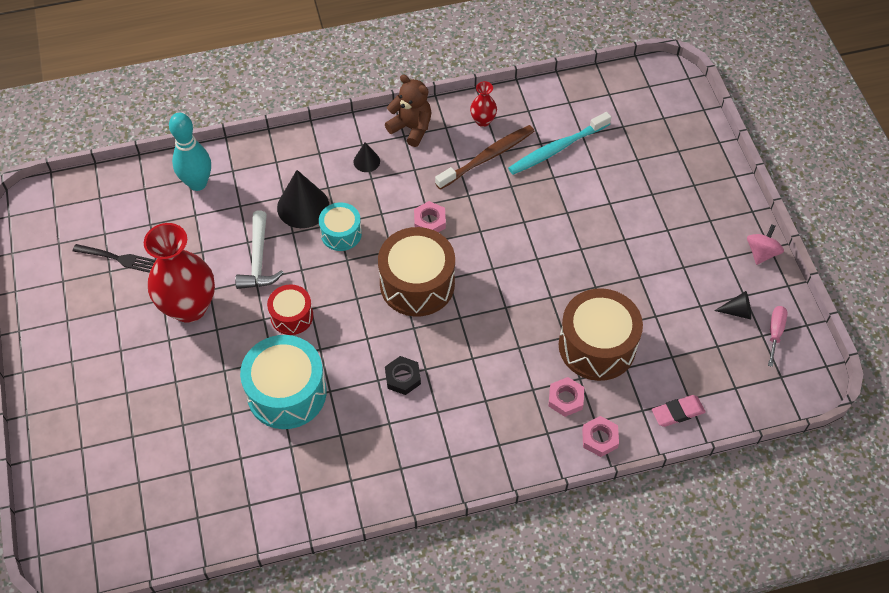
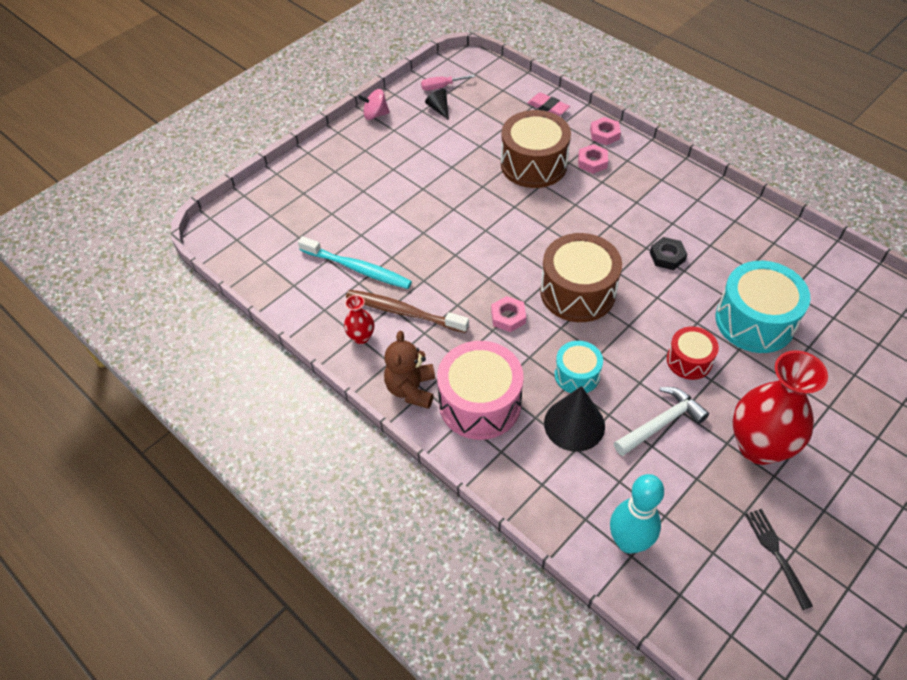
camera: 120 degrees left, 5 degrees down
black cone [353,142,380,172] -> pink drum [437,341,524,440]

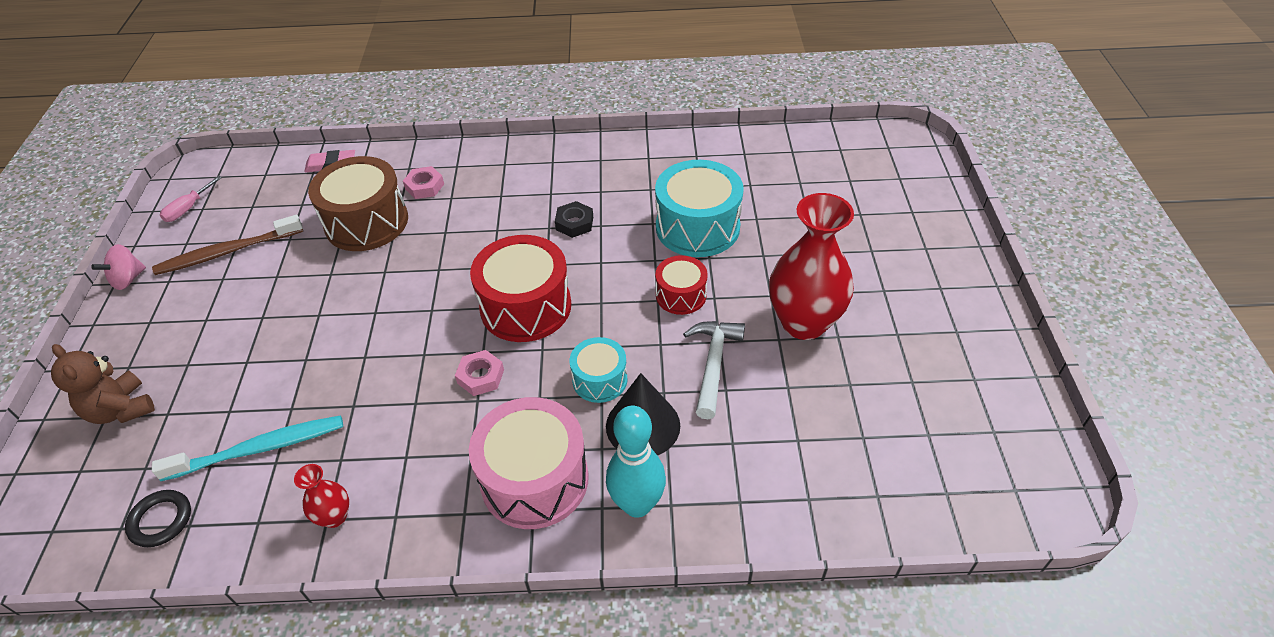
camera: 45 degrees left, 5 degrees down
brown toothbrush [346,290,469,333] -> brown toothbrush moved to [152,215,303,275]
brown teddy bear [384,331,435,409] -> brown teddy bear moved to [51,344,155,424]
black cone [425,89,449,120] -> none
brown drum [540,233,622,322] -> red drum [470,235,571,342]
pink nut [590,117,621,145] -> none
turquoise bowling pin [610,474,664,554] -> turquoise bowling pin moved to [606,405,666,518]
black fork [745,509,813,610] -> none
none -> black ring [125,490,191,547]

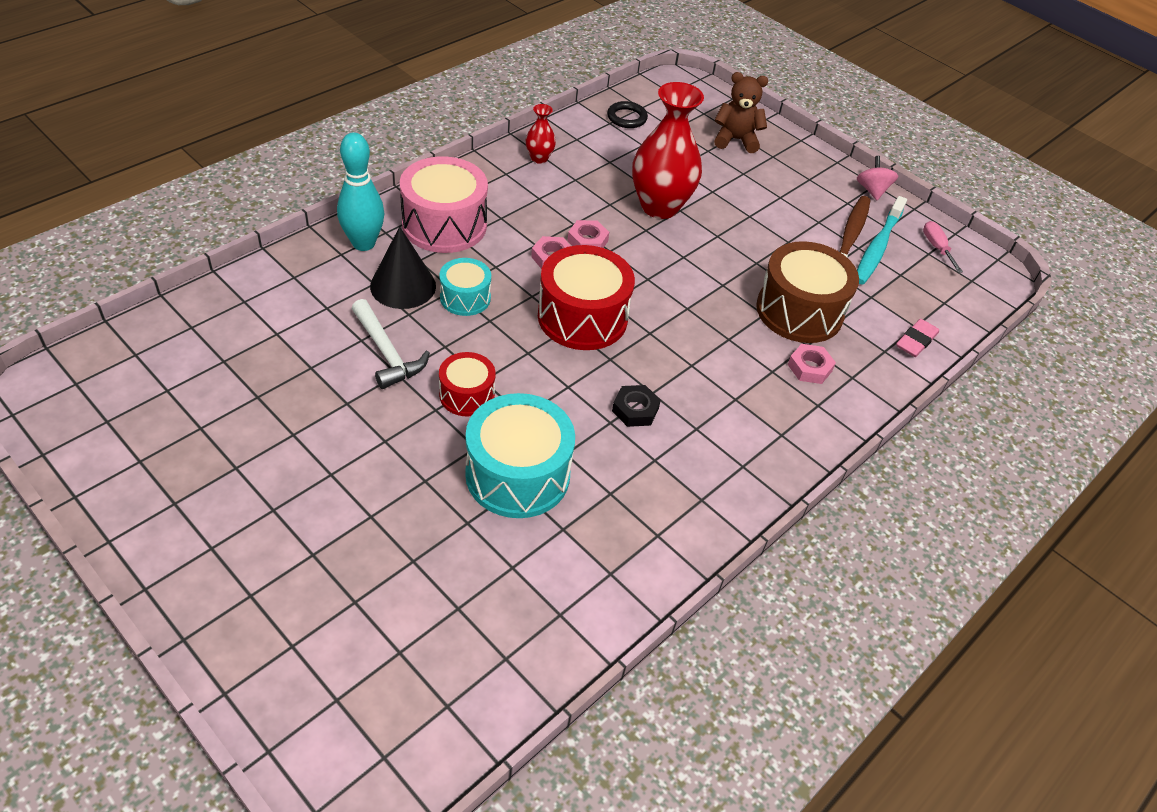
camera: 130 degrees right, 0 degrees up
turquoise toothbrush [152,415,343,481] -> turquoise toothbrush moved to [857,196,907,284]
red vase [769,193,854,340] -> red vase moved to [632,82,704,219]
none -> pink nut [567,220,609,248]

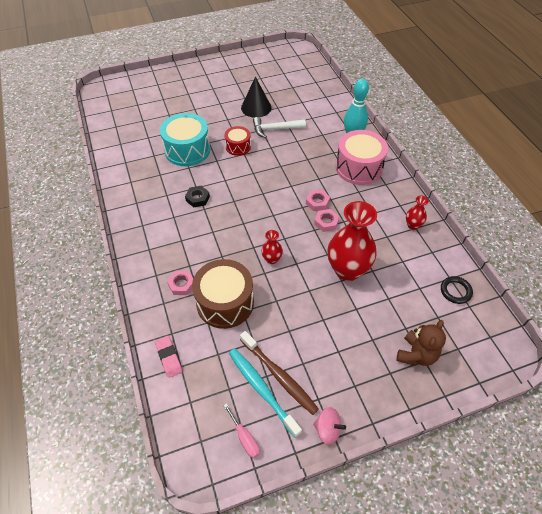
camera: 120 degrees right, 5 degrees up
black cone [370,227,436,309] -> black cone moved to [241,76,272,118]
turquoise drum [439,258,491,316] -> none
red drum [538,245,635,350] -> none
pink screwdriver [923,221,963,273] -> pink screwdriver turned 45 degrees clockwise [223,403,260,458]
none -> red vase [261,230,283,264]

